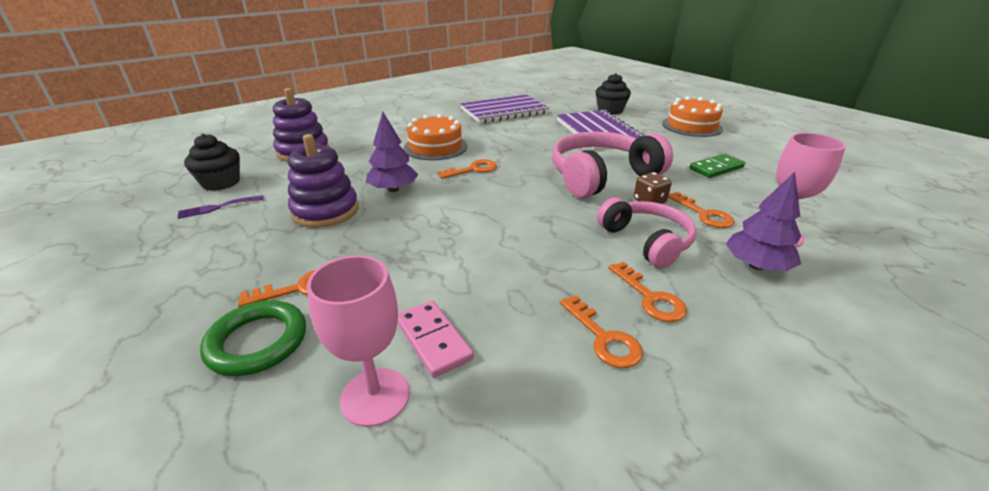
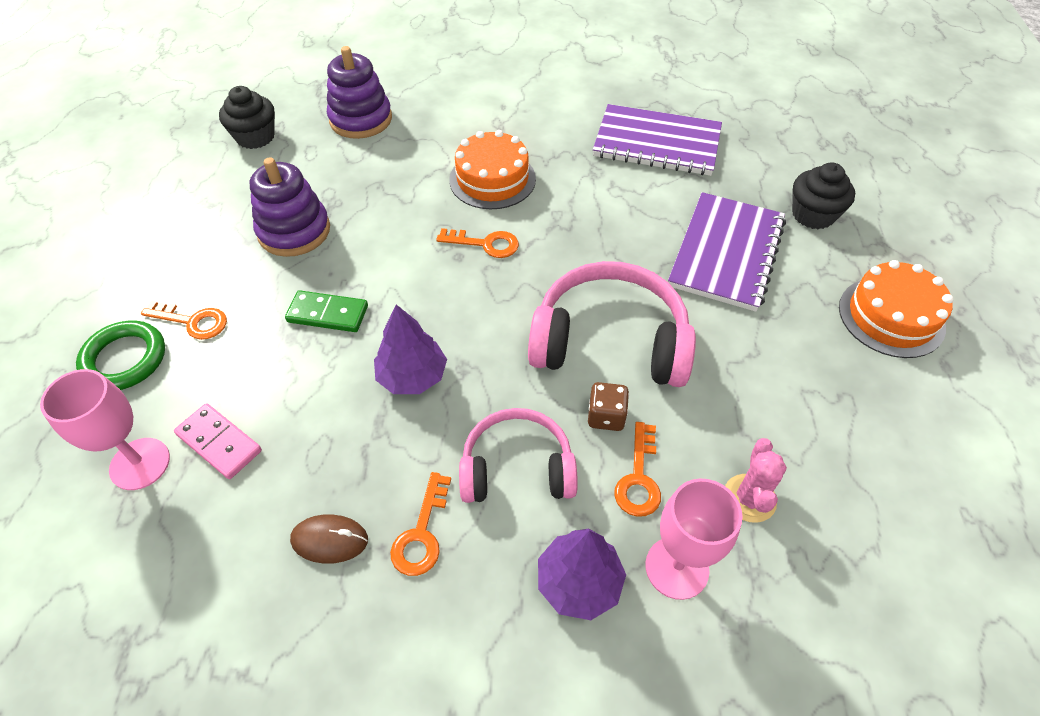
camera: 40 degrees right, 20 degrees up
purple fork [177,195,264,219] -> none
purple tree [366,112,418,192] -> purple tree moved to [374,304,447,394]
pink domino [397,301,474,378] -> pink domino turned 60 degrees counterclockwise [174,403,262,479]
orange key [560,295,643,368] -> brown mouse [290,515,368,564]
pink headphones [597,197,696,268] -> pink headphones turned 105 degrees counterclockwise [459,408,578,503]
green domino [689,154,745,178] -> green domino moved to [285,290,368,332]
none -> pink cactus [725,438,787,523]

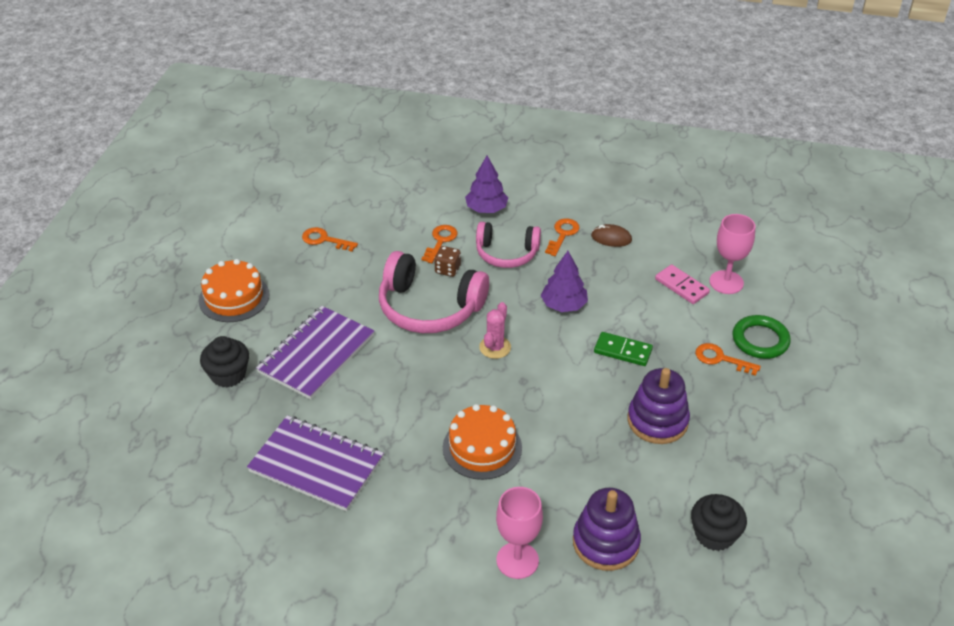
camera: 170 degrees left, 10 degrees down
orange key [436,228,519,258] -> orange key moved to [302,227,358,252]
pink goblet [645,479,743,600] -> pink goblet moved to [496,487,543,579]
pink cactus [725,438,787,523] -> pink cactus moved to [479,302,511,359]

